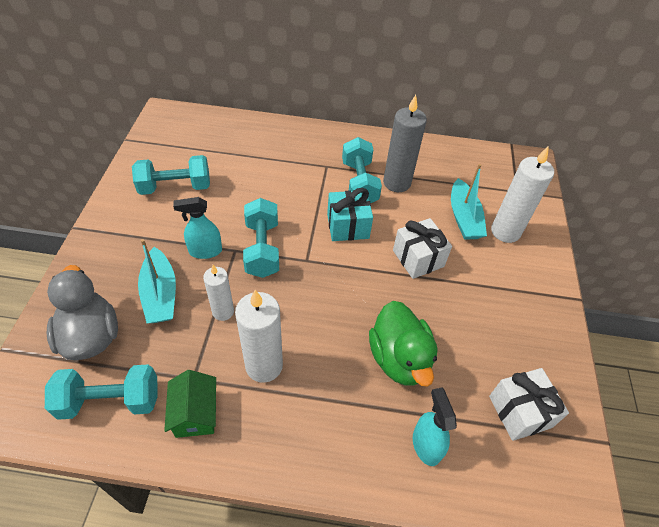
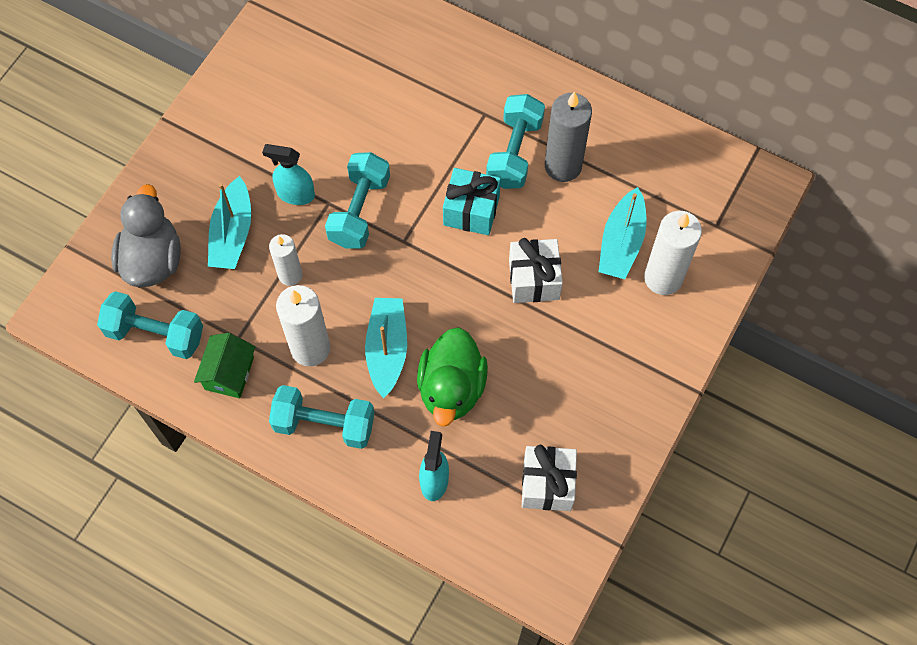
camera: 25 degrees right, 15 degrees up
turquoise dumbbell [132,155,210,195] -> turquoise dumbbell moved to [269,385,375,449]
none -> turquoise boat [365,298,407,398]

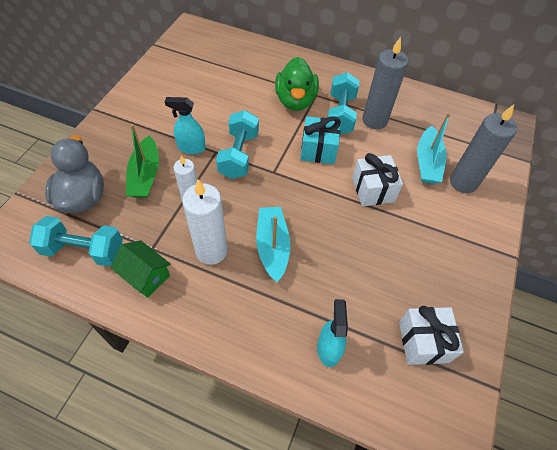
camera: 10 degrees left, 10 degrees down
green house [194,333,255,398] -> green house turned 60 degrees counterclockwise [110,240,171,298]
turquoise boat [208,176,251,269] -> green boat [126,124,159,198]
turquoise dumbbell [269,385,375,449] -> none
green duck [417,327,488,427] -> green duck moved to [275,57,319,111]
white candle [644,211,702,295] -> grey candle [450,104,517,193]

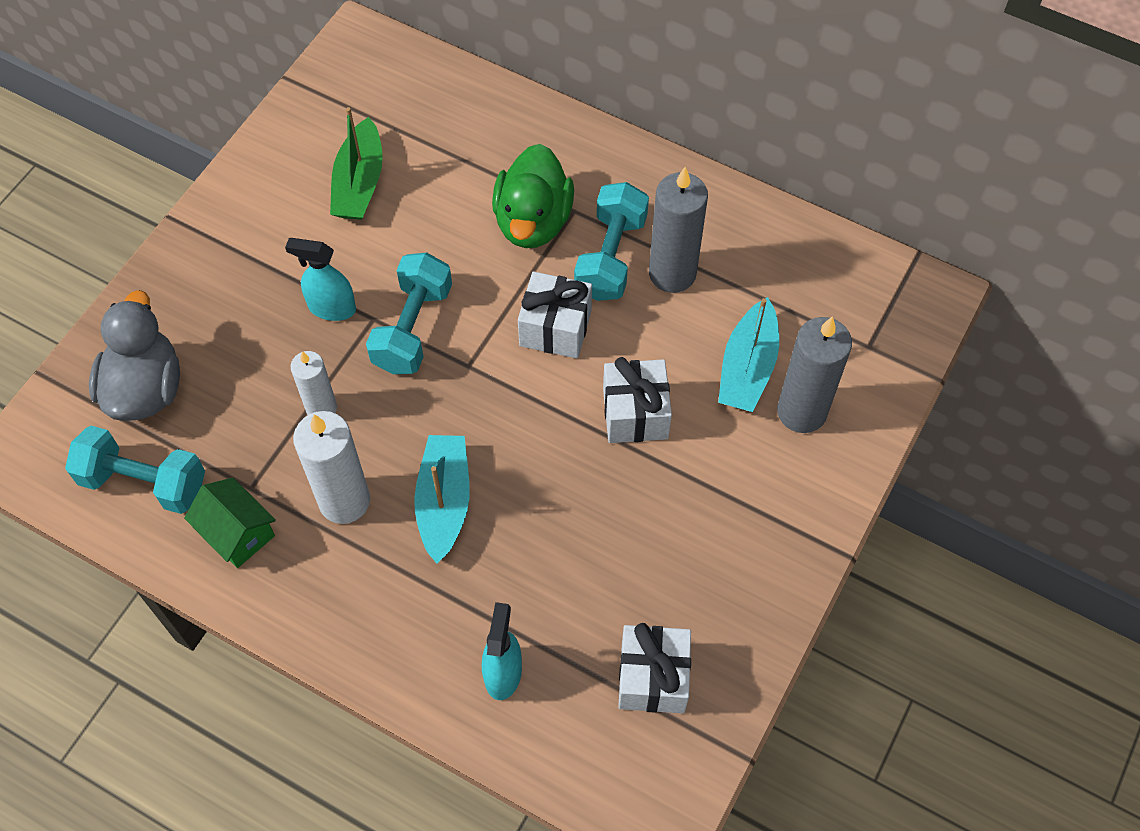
camera: 10 degrees right, 5 degrees up
green boat [126,124,159,198] -> green boat moved to [330,107,383,220]
turquoise gift [301,116,341,164] -> white gift [518,272,592,358]

